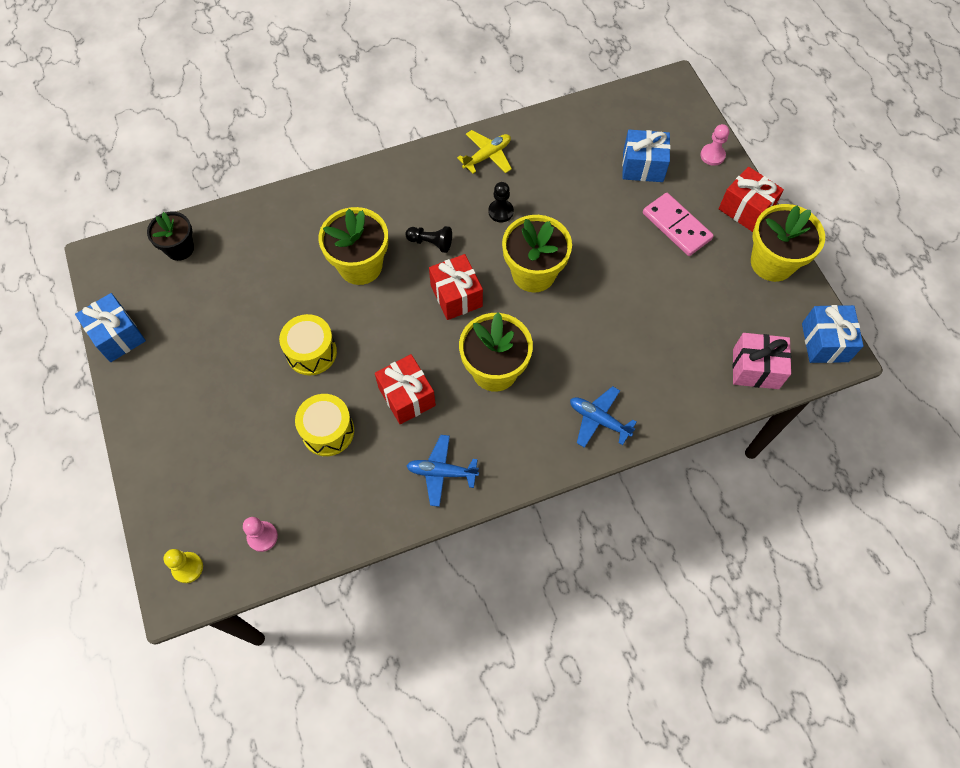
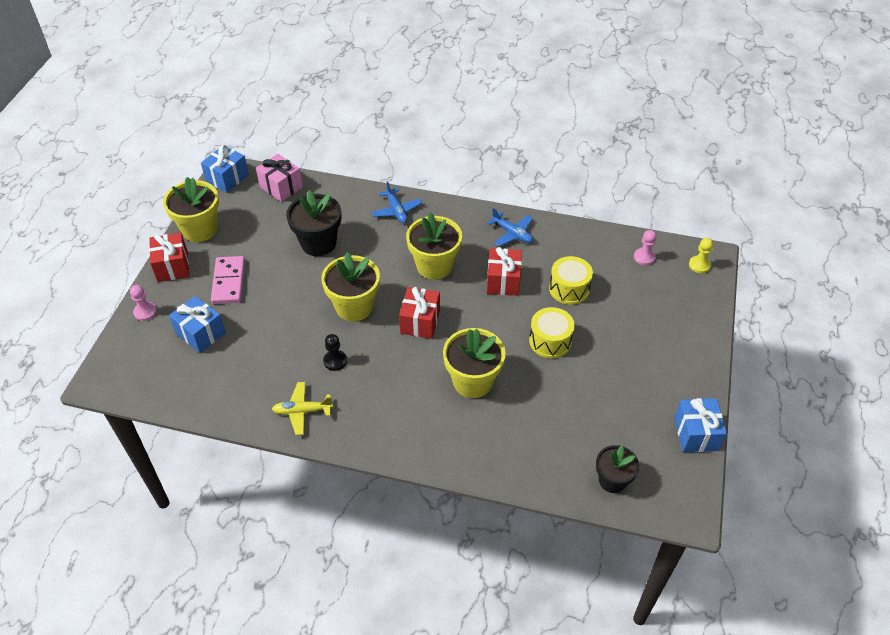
camera: 145 degrees left, 15 degrees down
black pawn [405,226,452,253] -> none
none -> black flower pot [286,190,341,256]

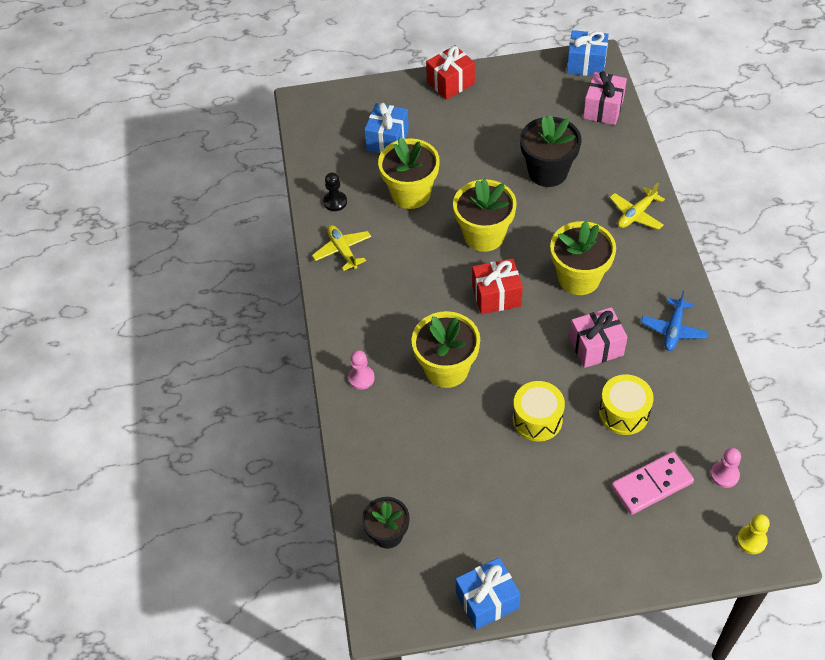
camera: 70 degrees right, 5 degrees up
pink pawn [130,285,157,321] -> pink pawn moved to [348,350,375,390]
yellow flower pot [163,177,219,242] -> yellow flower pot moved to [378,137,440,209]
pink domino [211,256,245,304] -> pink domino moved to [611,452,694,515]
black pawn [323,334,347,371] -> black pawn moved to [323,173,347,211]
blue plane [371,181,422,223] -> yellow plane [610,183,665,230]
red gift [487,247,522,296] -> pink gift [569,307,628,368]

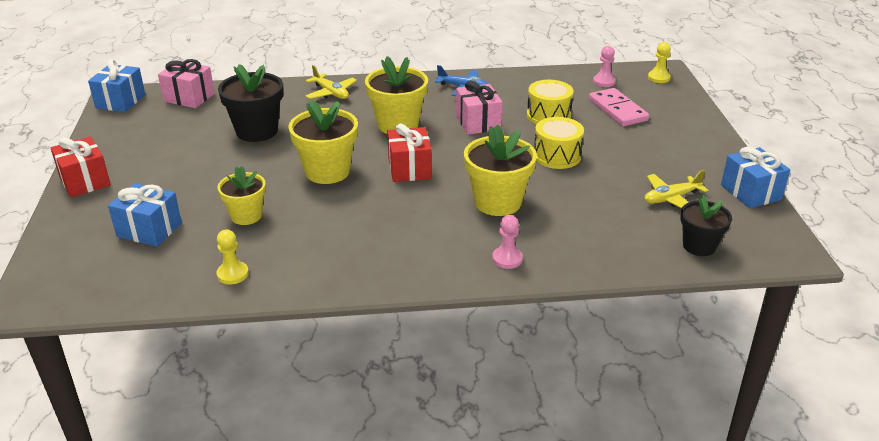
camera: 90 degrees left, 20 degrees down
yellow plane [312,225,371,271] -> yellow plane moved to [645,170,709,209]
black pawn [323,173,347,211] -> yellow pawn [216,230,249,284]
yellow flower pot [378,137,440,209] -> yellow flower pot [217,166,266,225], size x0.64

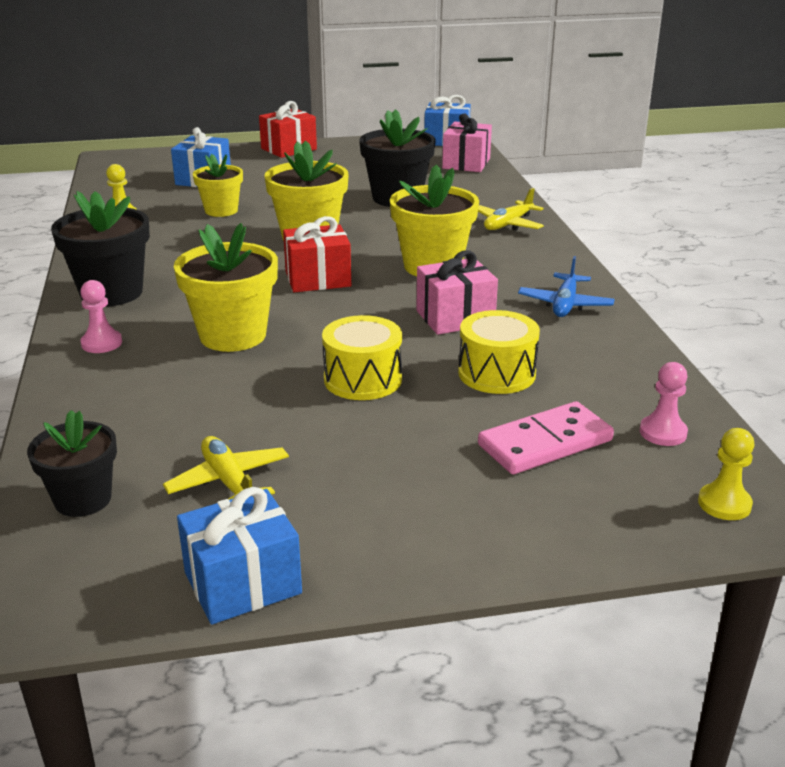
camera: 85 degrees right, 5 degrees down
none -> black flower pot [51,191,150,306]

